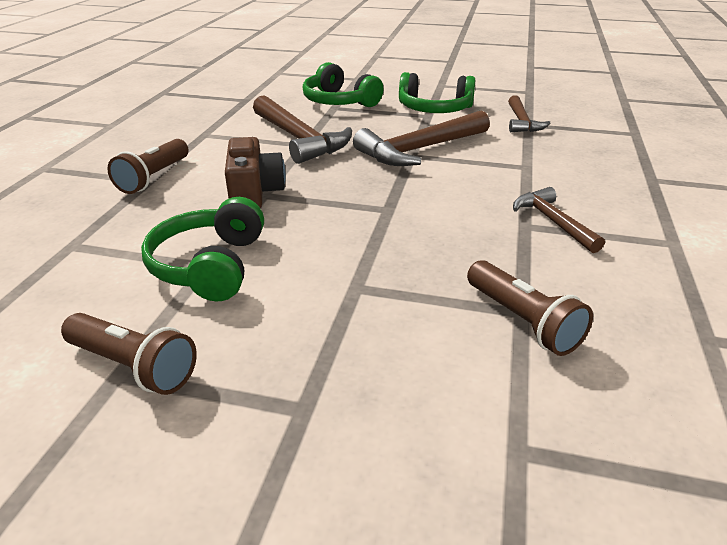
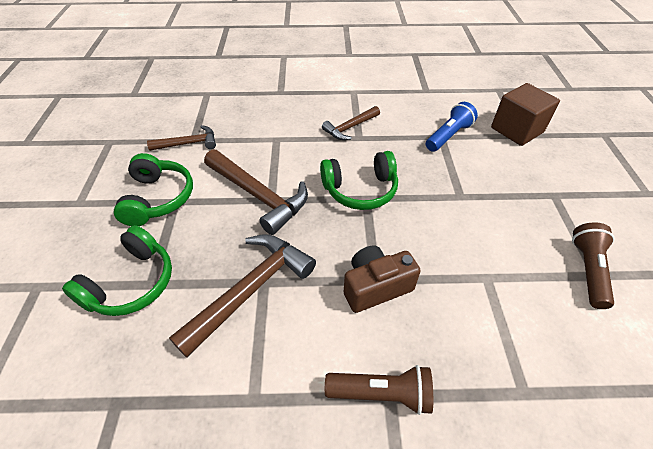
camera: 105 degrees left, 15 degrees up
green headphones [141,197,264,302] -> green headphones moved to [320,151,398,210]
brown flashlight [467,260,593,356] -> blue flashlight [426,102,478,152]
none -> brown cube [491,83,560,146]

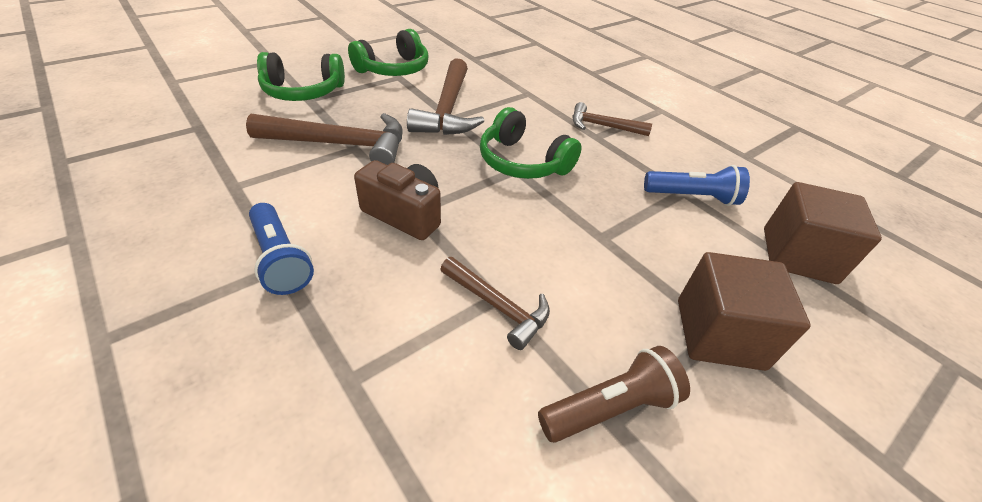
camera: 50 degrees right, 5 degrees down
brown hammer [147,125,216,151] -> brown hammer moved to [440,257,550,350]
brown flashlight [325,365,433,415] -> blue flashlight [249,203,314,295]
none -> brown cube [678,252,811,371]

